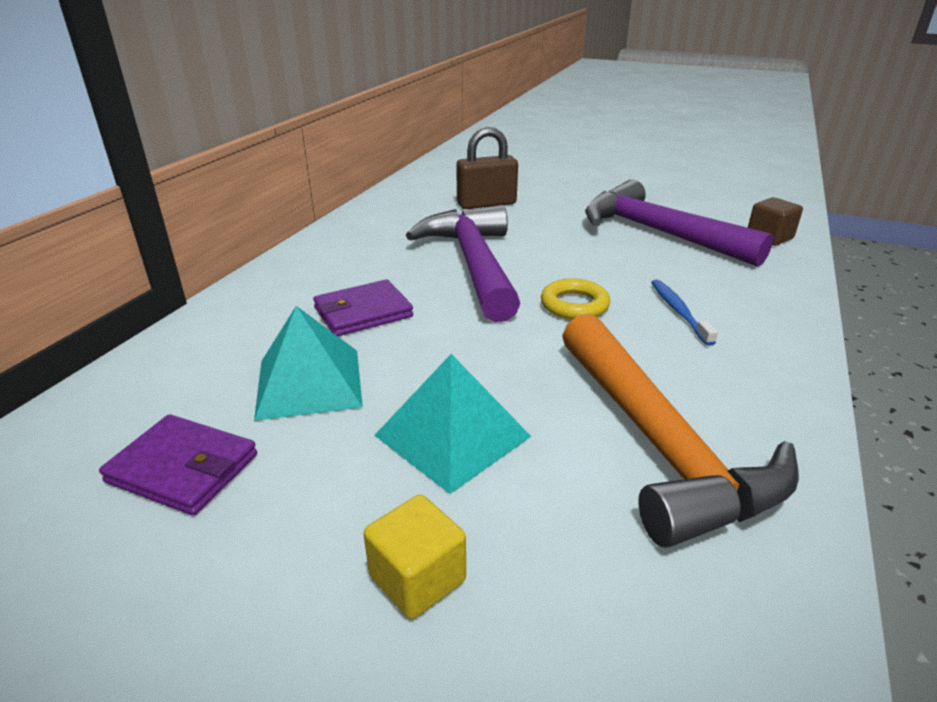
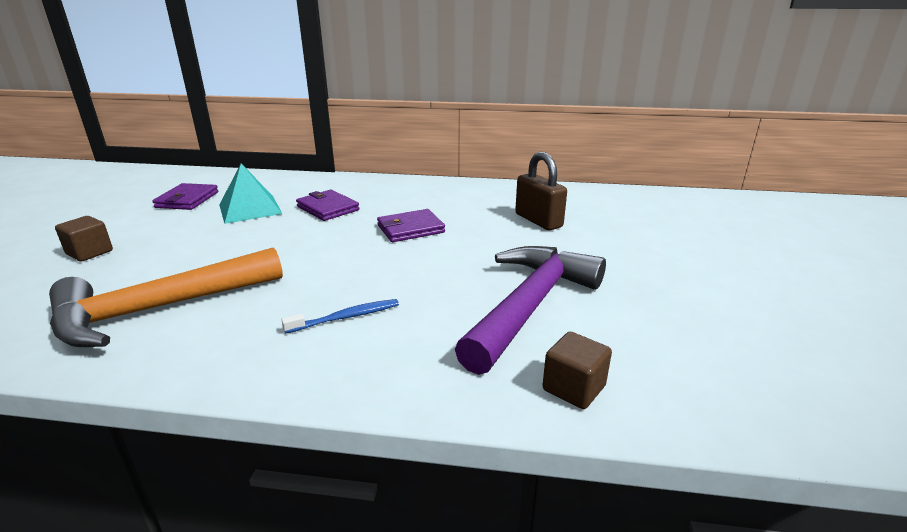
camera: 75 degrees right, 5 degrees down
yellow cube [364,494,466,619] -> brown cube [55,216,113,261]
turquoise pyramid [374,354,531,494] -> none
purple hammer [406,205,520,322] -> purple wallet [377,209,445,242]
yellow ring [541,278,610,319] -> none

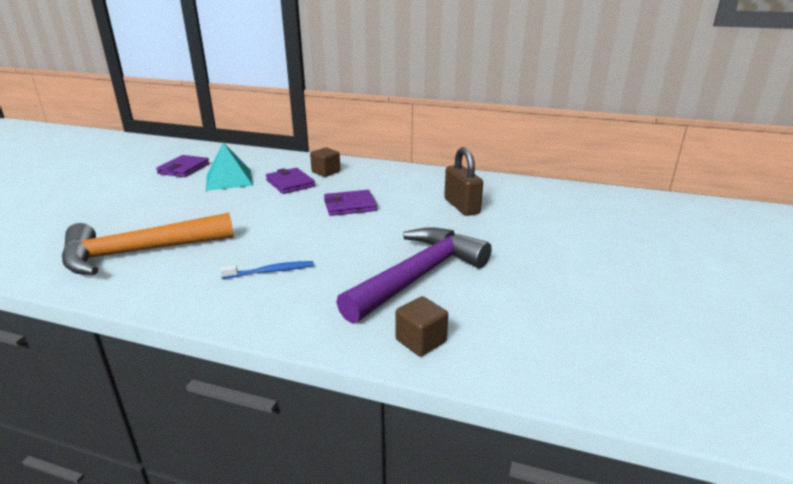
camera: 10 degrees right, 0 degrees up
brown cube [55,216,113,261] -> brown cube moved to [310,148,340,177]

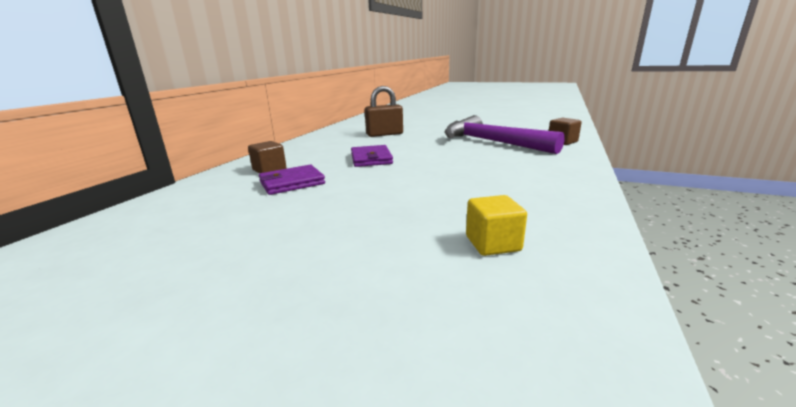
camera: 85 degrees left, 5 degrees down
orange hammer [62,213,234,275] -> yellow cube [466,195,527,256]
purple wallet [156,155,209,177] -> none
turquoise pyramid [206,142,253,191] -> none
blue toothbrush [220,261,314,279] -> none

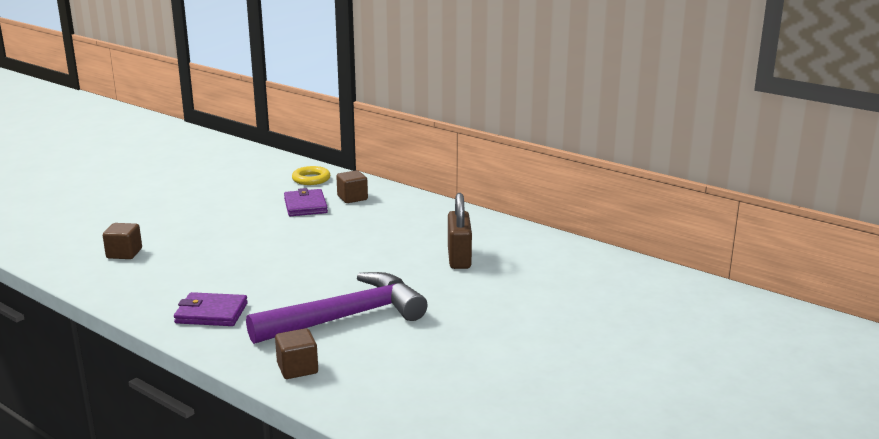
camera: 105 degrees right, 0 degrees up
purple wallet [351,145,393,167] -> purple wallet moved to [174,292,248,326]
yellow cube [466,195,527,256] -> brown cube [103,223,142,259]
none -> yellow ring [292,166,330,185]

